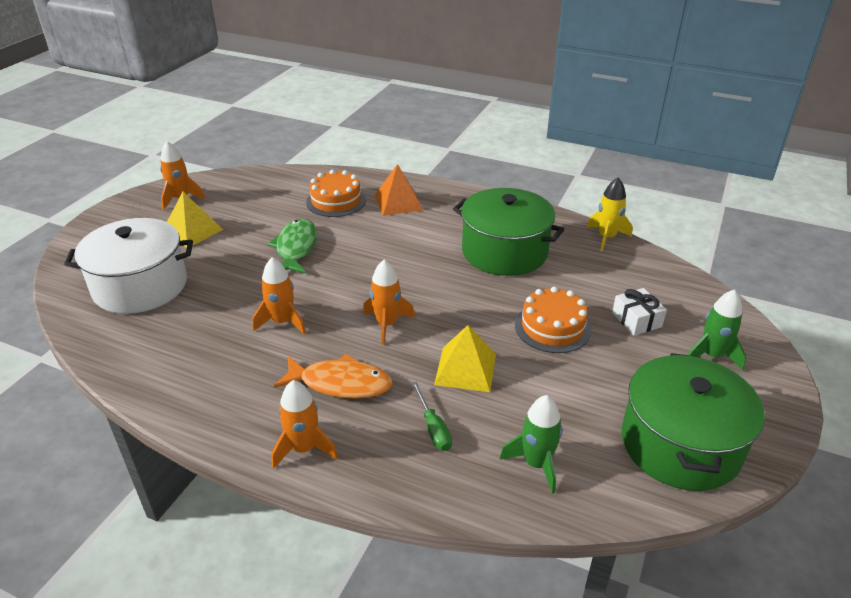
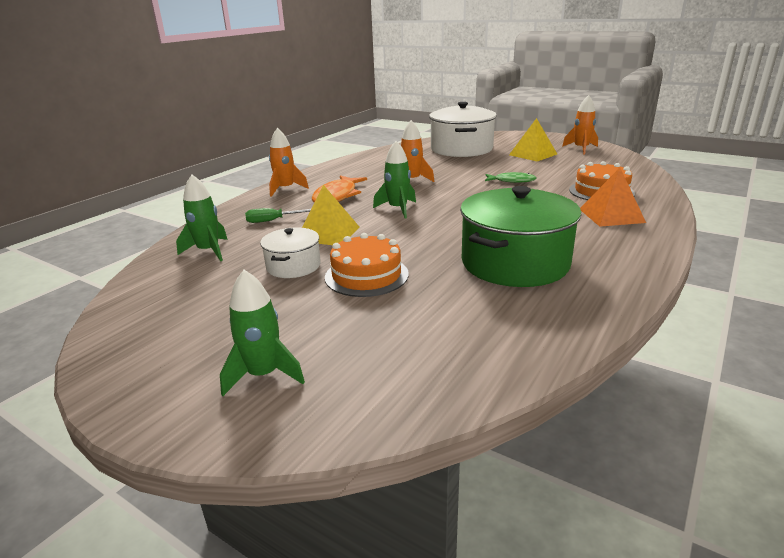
camera: 100 degrees right, 10 degrees down
green fish [267,218,317,274] -> green fish [485,172,536,183], size x0.63
orange rocket [363,259,415,345] -> green rocket [373,141,416,218]
yellow rocket [587,178,633,252] -> none
white gift [612,288,667,336] -> none
green pot [622,353,765,491] -> none
none -> white pot [260,228,321,278]

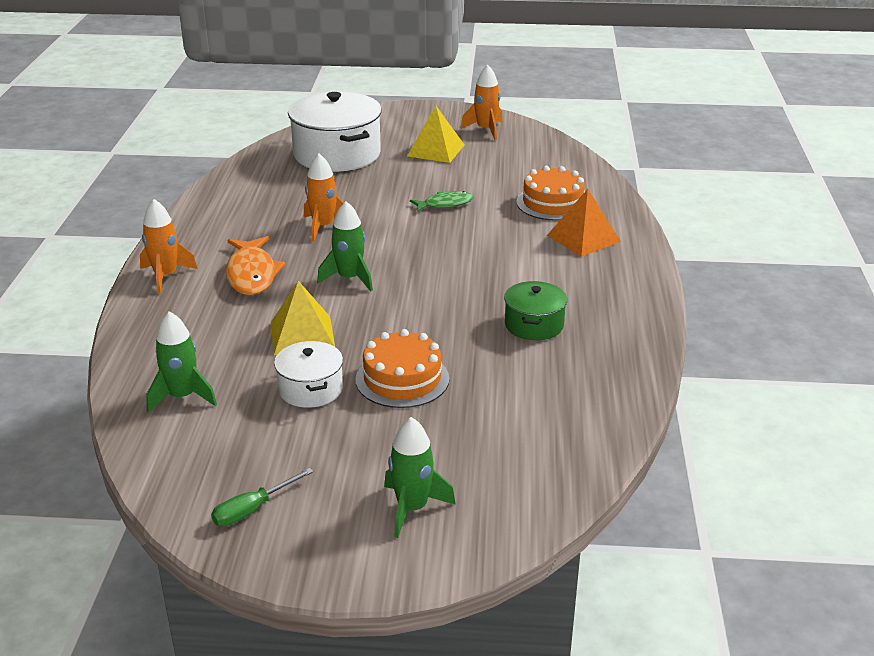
camera: 30 degrees left, 5 degrees up
green screwdriver [245,208,311,223] -> green screwdriver moved to [211,468,313,526]
green pot [460,186,582,287] -> green pot [504,281,567,340], size x0.52

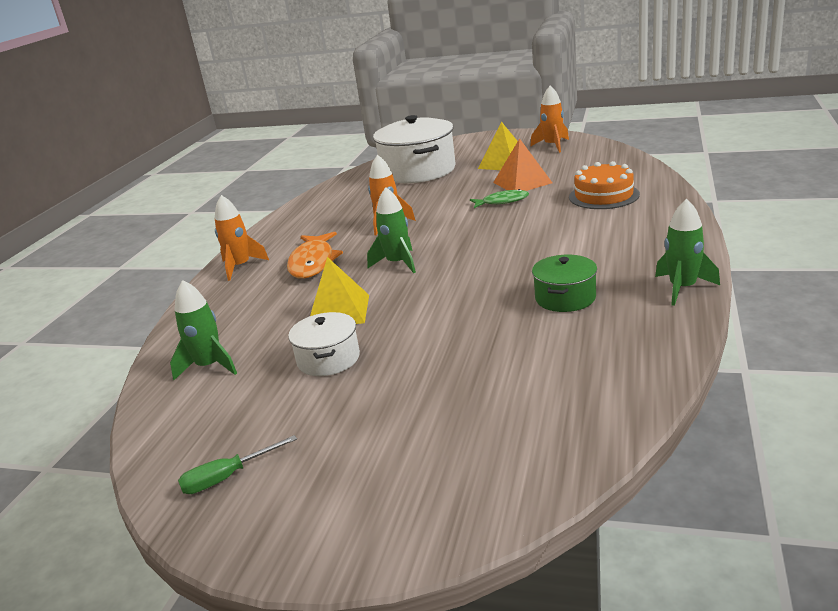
camera: 15 degrees right, 5 degrees down
orange cake [356,329,450,408] -> none
green rocket [384,417,456,538] -> green rocket moved to [655,199,720,306]
orange pyramid [547,189,621,257] -> orange pyramid moved to [493,138,552,191]

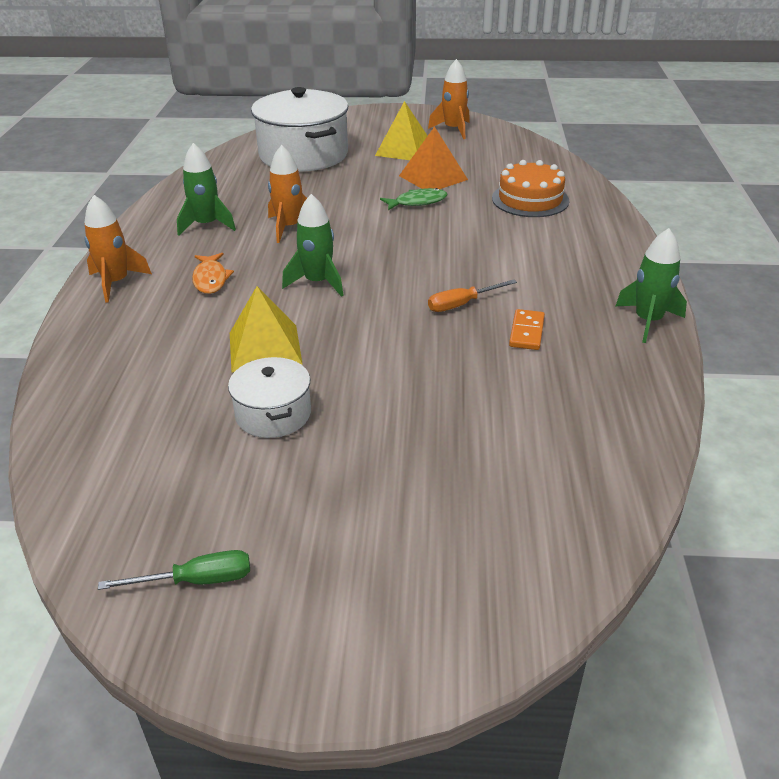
camera: 15 degrees left, 10 degrees up
green rocket [170,280,237,380] -> green rocket moved to [177,143,236,236]
green screwdriver [178,435,297,494] -> green screwdriver turned 150 degrees counterclockwise [98,550,250,590]
orange fish [287,232,343,279] -> orange fish [192,253,234,294], size x0.63
green pot [532,255,597,312] -> orange domino [509,309,545,350]
none -> orange screwdriver [428,279,517,312]

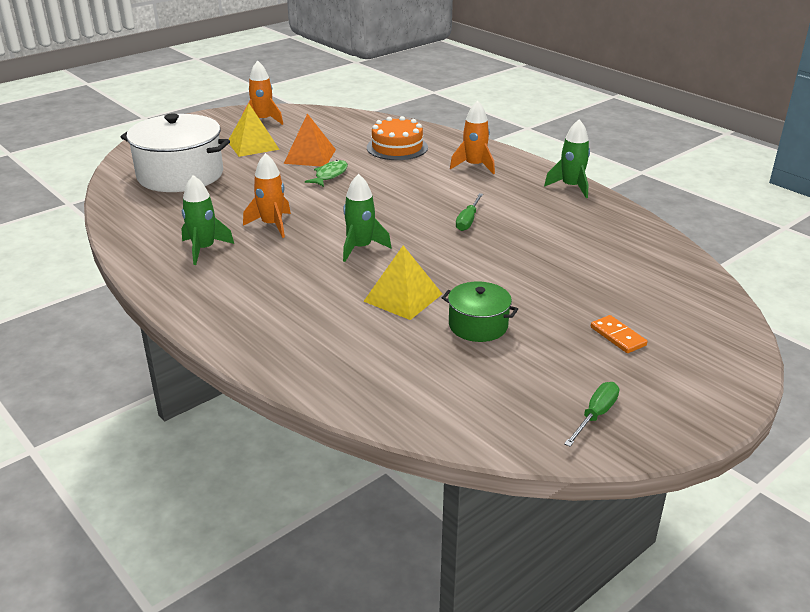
camera: 45 degrees left, 5 degrees down
orange rocket [84,195,152,303] -> orange rocket moved to [450,101,495,174]
orange fish [192,253,234,294] -> none
white pot [228,357,311,438] -> green pot [442,281,518,342]
orange screwdriver [428,279,517,312] -> green screwdriver [456,193,483,231]
orange domino [509,309,545,350] -> orange domino moved to [591,315,647,353]

